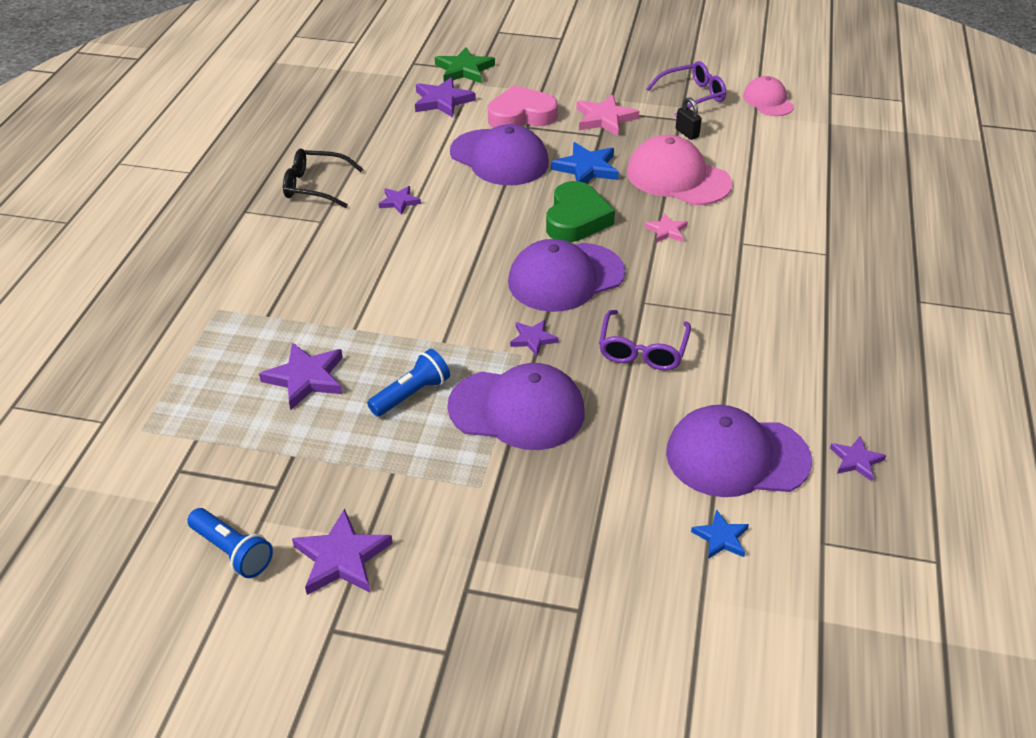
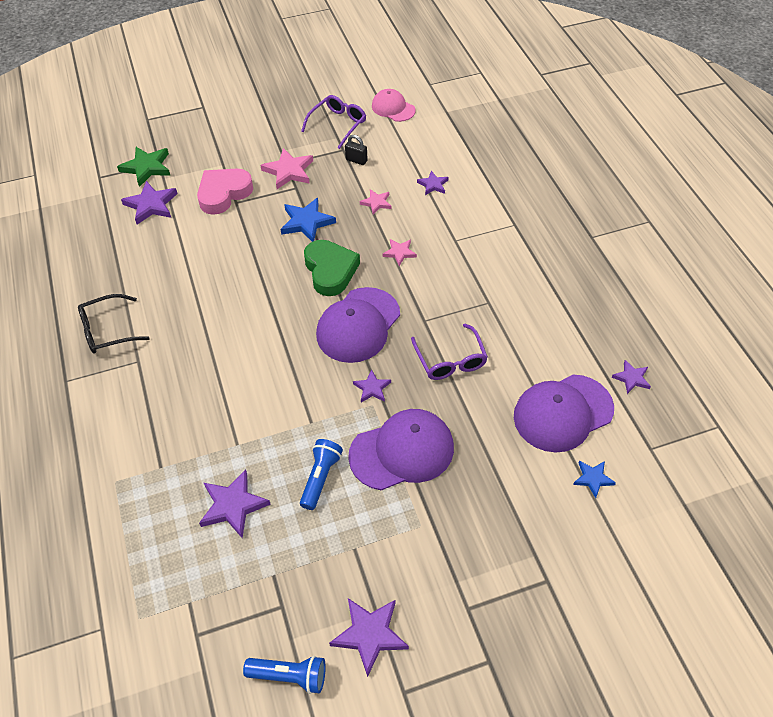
camera: 30 degrees left, 10 degrees up
purple star [379,186,421,215] -> purple star moved to [417,171,449,195]
purple cap [450,124,549,185] -> none
pink cap [627,135,732,205] -> pink star [360,189,392,215]

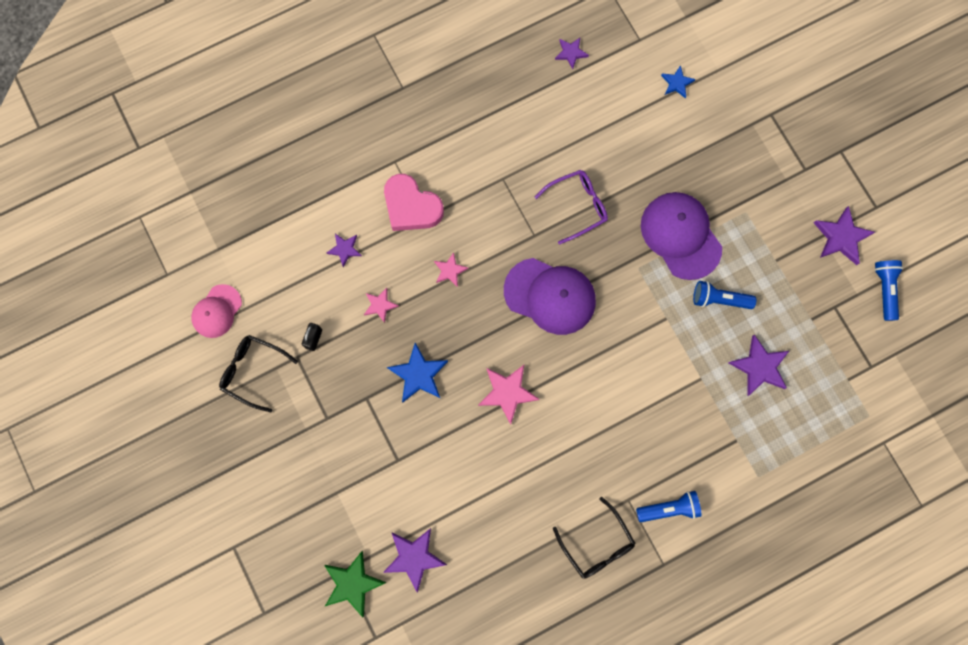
camera: 100 degrees left, 25 degrees up
pink heart [197,169,253,215] -> pink heart moved to [384,174,444,231]
pink star [260,148,313,189] -> pink star moved to [478,365,540,425]
purple glasses [301,95,366,149] -> black glasses [219,335,298,413]
green heart [304,240,360,296] -> none
purple star [353,369,391,402] -> none
purple cap [514,375,614,453] -> none
none -> blue flashlight [636,491,702,522]

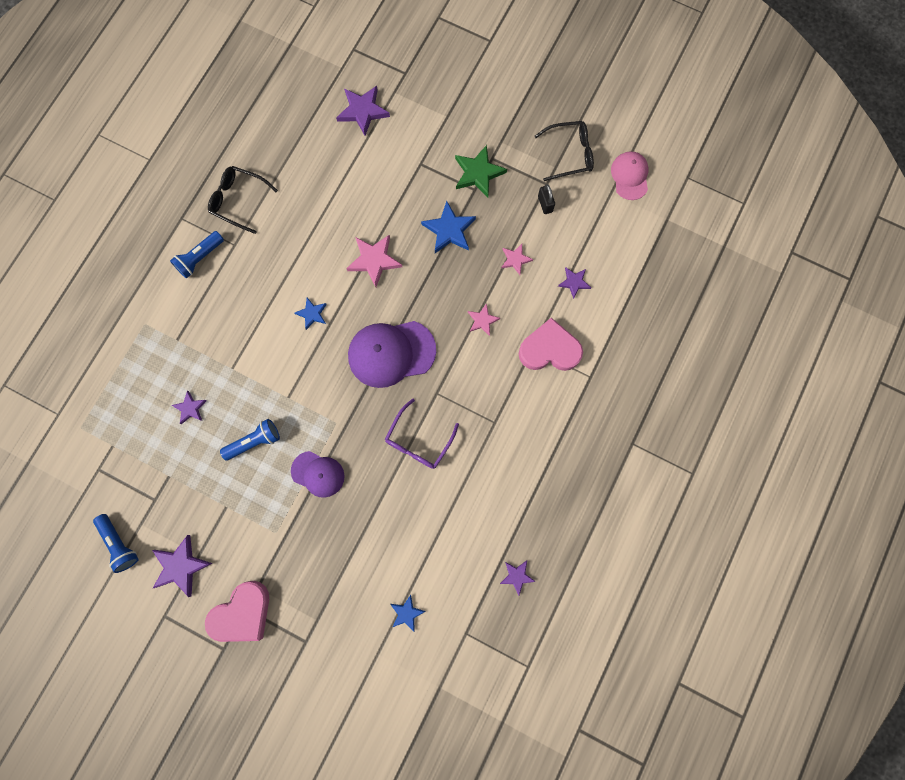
camera: 145 degrees right, 0 degrees up
green star [324,551,386,617] -> green star moved to [455,145,507,198]
purple cap [641,192,722,280] -> purple cap [291,451,345,498], size x0.60
purple star [729,335,789,396] -> purple star [172,391,207,424], size x0.59
none -> pink heart [205,581,269,642]
none -> blue star [295,298,327,330]

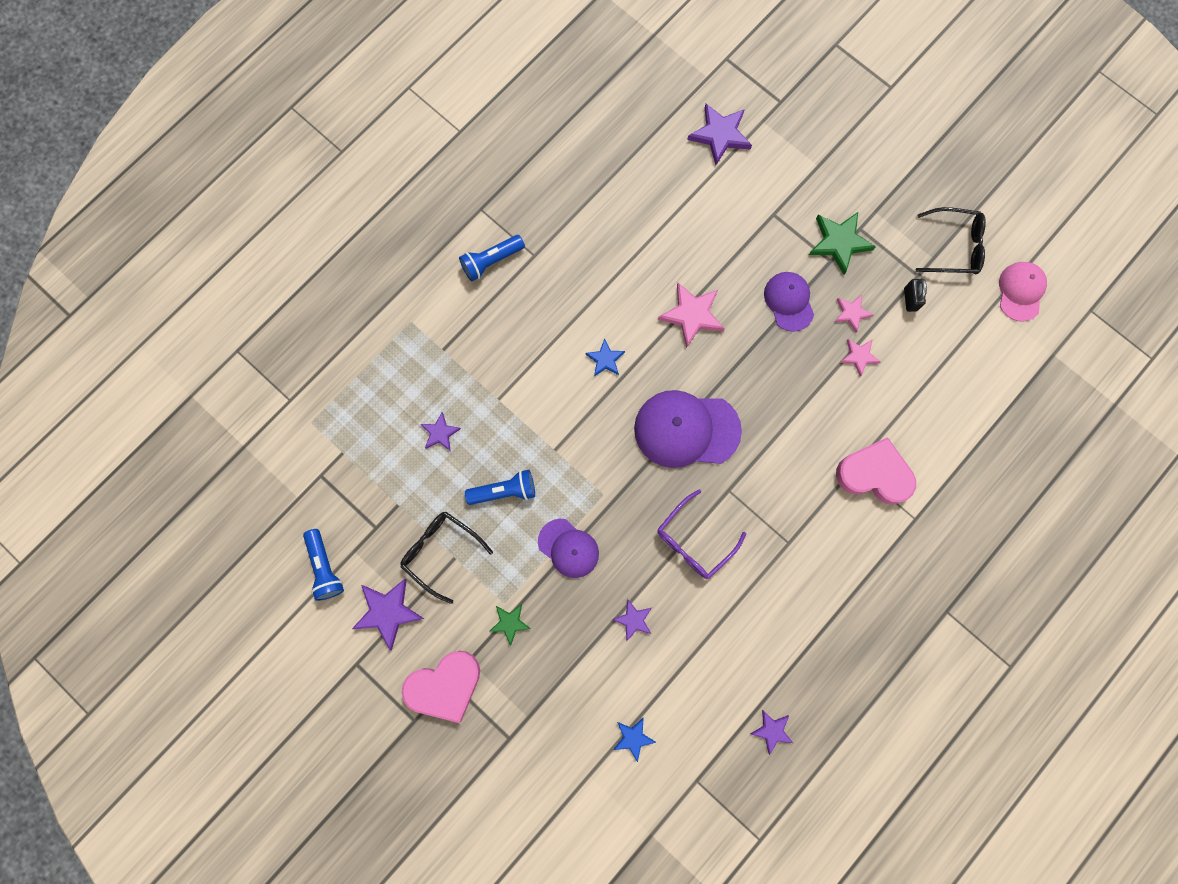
camera: 15 degrees right, 0 degrees up
black glasses [208,166,278,234] -> black glasses moved to [400,511,493,604]
blue star [421,201,476,253] -> purple cap [764,272,814,332]
pink star [468,303,500,336] -> pink star moved to [834,294,873,332]
purple star [558,268,591,299] -> purple star moved to [612,599,652,641]
none -> green star [489,604,531,646]

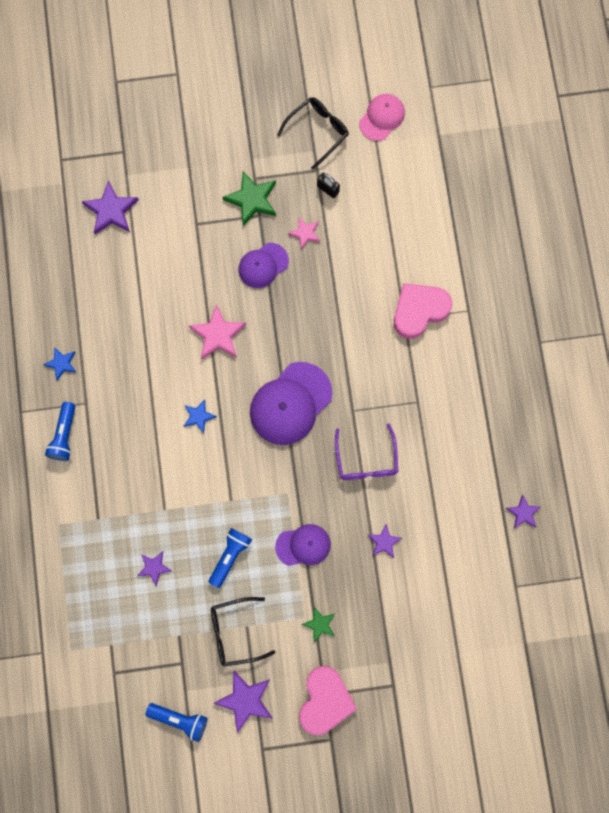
camera: 50 degrees left, 0 degrees up
blue star [614,718,656,762] -> blue star moved to [43,347,77,380]
purple cap [764,272,814,332] -> purple cap turned 60 degrees counterclockwise [238,243,289,288]
pink star [840,339,881,377] -> none
pink cap [999,262,1047,322] -> pink cap turned 75 degrees clockwise [359,94,405,141]

